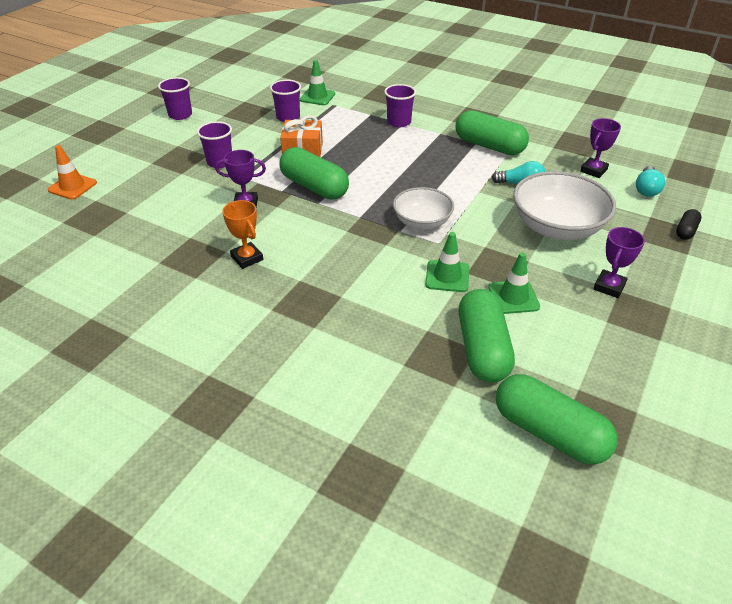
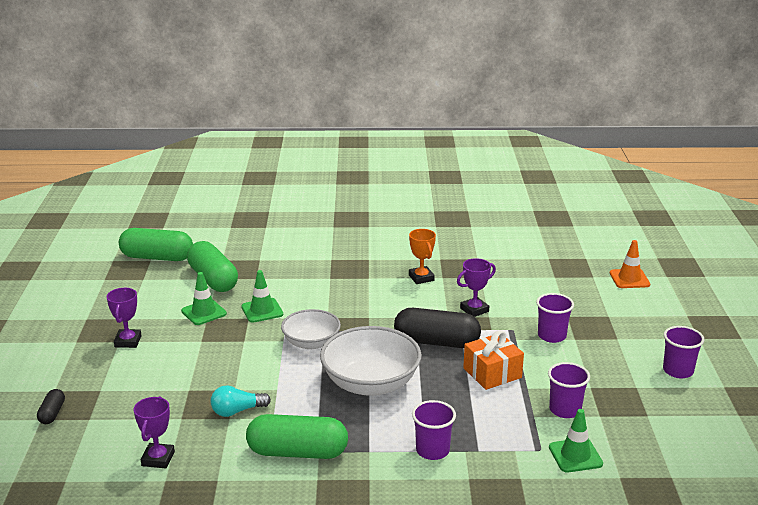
camera: 150 degrees right, 15 degrees down
orange trophy [222,200,263,269] -> orange trophy turned 45 degrees clockwise [409,229,436,284]
green capsule [279,147,349,199] -> black capsule [394,308,481,348]
white bowl [513,171,616,240] -> white bowl moved to [320,326,421,396]
turquoise light bulb [636,166,665,197] -> none

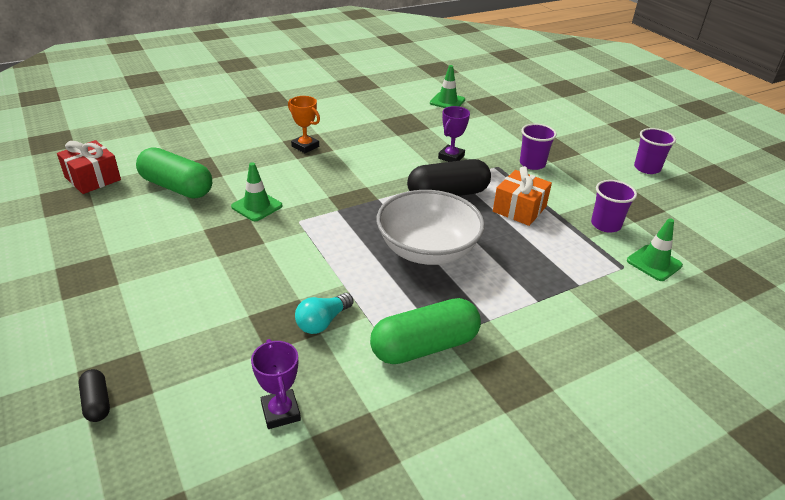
camera: 30 degrees left, 10 degrees up
purple trophy [106,288,142,348] -> none
green capsule [119,228,193,261] -> red gift [57,140,121,194]
green traffic cone [181,272,227,325] -> green traffic cone moved to [430,65,465,108]
white bowl [281,309,341,350] -> none
orange trophy [409,229,436,284] -> orange trophy moved to [288,96,320,153]
purple cup [412,400,456,460] -> none
orange traffic cone [610,240,650,288] -> none

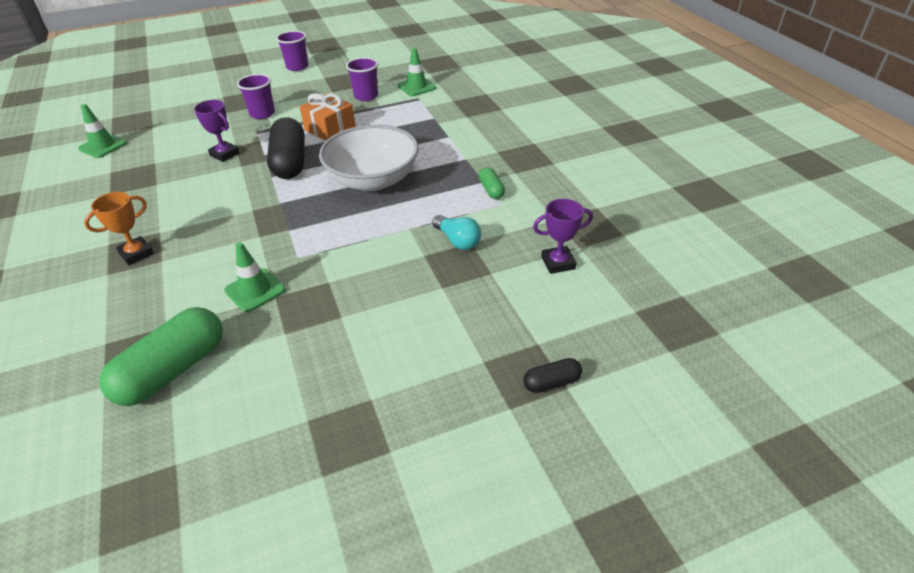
camera: 80 degrees left, 5 degrees up
red gift [57,140,121,194] -> none
green capsule [370,298,481,364] -> green capsule [479,167,505,199], size x0.48

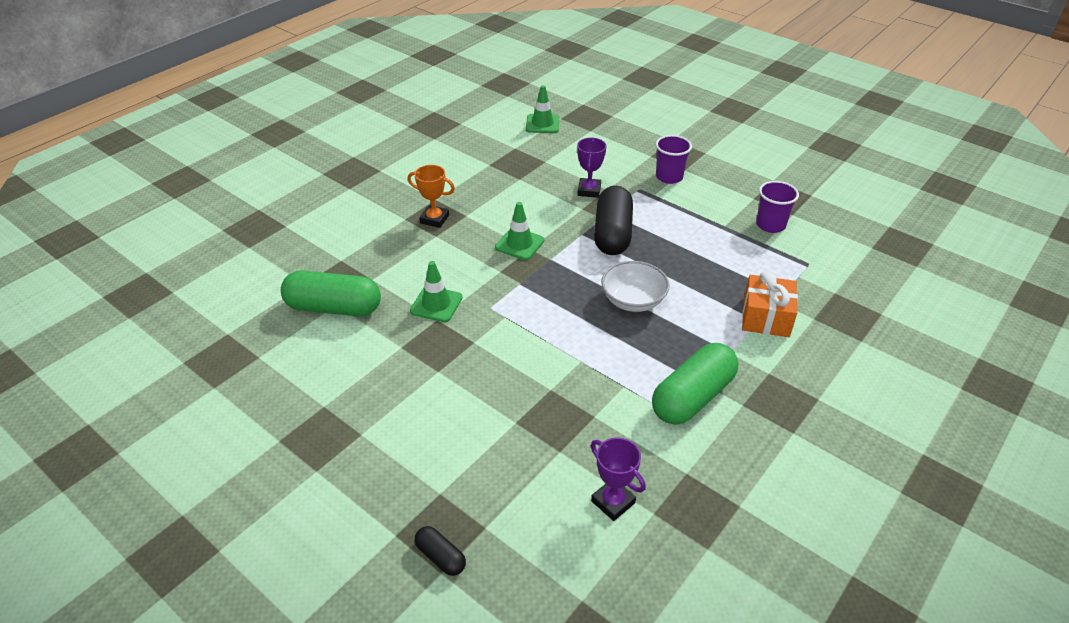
camera: 60 degrees right, 0 degrees up
black capsule [267,117,305,179] -> black capsule turned 45 degrees counterclockwise [594,186,633,255]
purple cup [276,31,308,71] -> none
orange gift [300,93,356,141] -> orange gift moved to [742,271,798,337]
white bowl [319,125,419,191] -> white bowl [601,261,670,312], size x0.63
green traffic cone [398,47,436,96] -> green traffic cone moved to [495,202,544,260]
turquoise light bulb [432,215,481,250] -> none
green capsule [479,167,505,199] -> green capsule [652,343,738,425], size x2.10

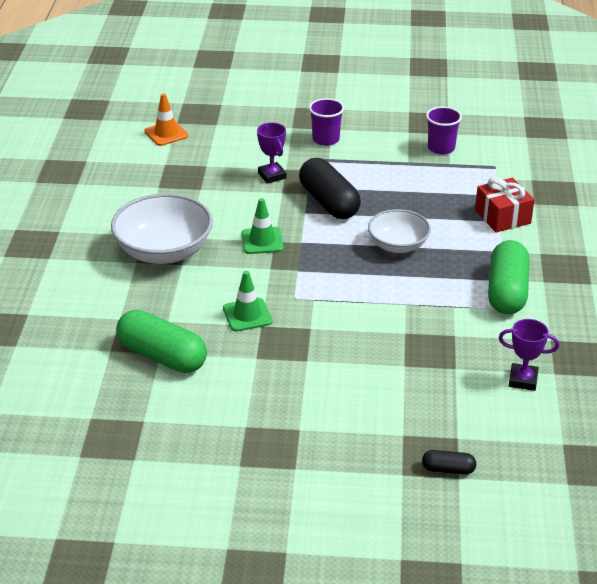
camera: 35 degrees left, 5 degrees down
green capsule [281,270,381,316] -> green capsule turned 60 degrees clockwise [116,310,207,373]
orange trophy [407,165,455,228] -> white bowl [111,193,213,264]
green traffic cone [526,85,560,133] -> orange traffic cone [144,94,188,146]
orange gift [742,271,798,337] -> red gift [475,177,534,232]

